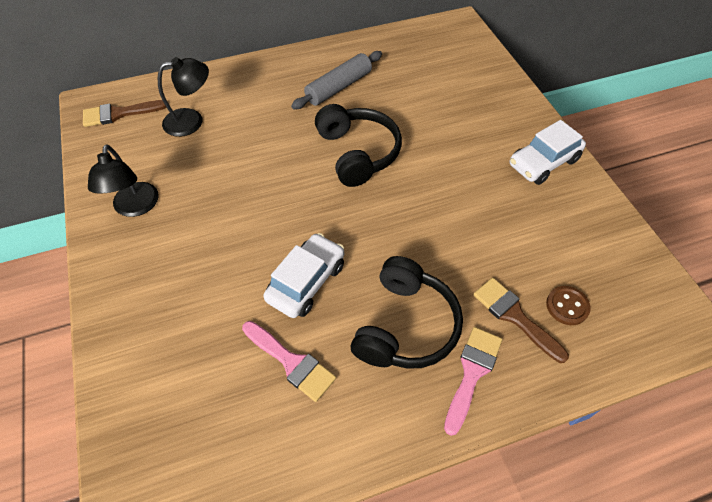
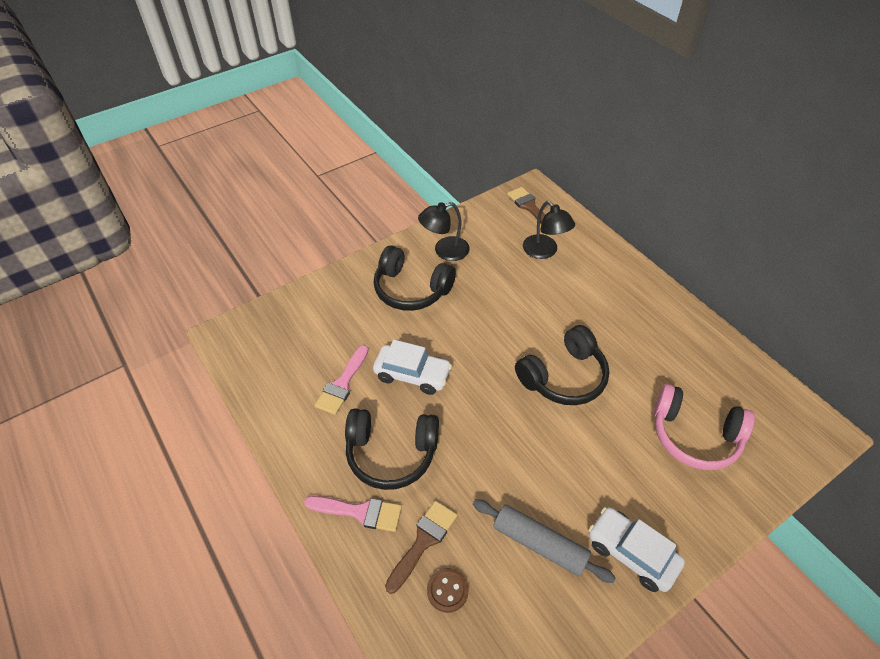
camera: 75 degrees right, 5 degrees down
grey rolling pin [291,51,382,109] -> grey rolling pin moved to [473,499,616,583]
none -> black headphones [373,245,456,311]
none -> pink headphones [654,384,755,470]

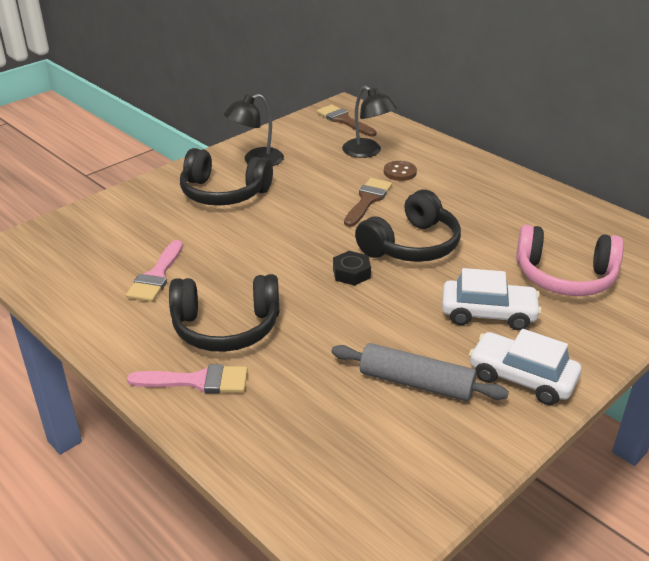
camera: 10 degrees left, 15 degrees down
white car [373,340,452,395] -> white car moved to [442,268,542,330]
brown brush [385,501,458,594] -> brown brush moved to [344,178,392,227]
brown button [427,568,469,613] -> brown button moved to [384,161,417,181]
none -> black nut [333,251,371,286]

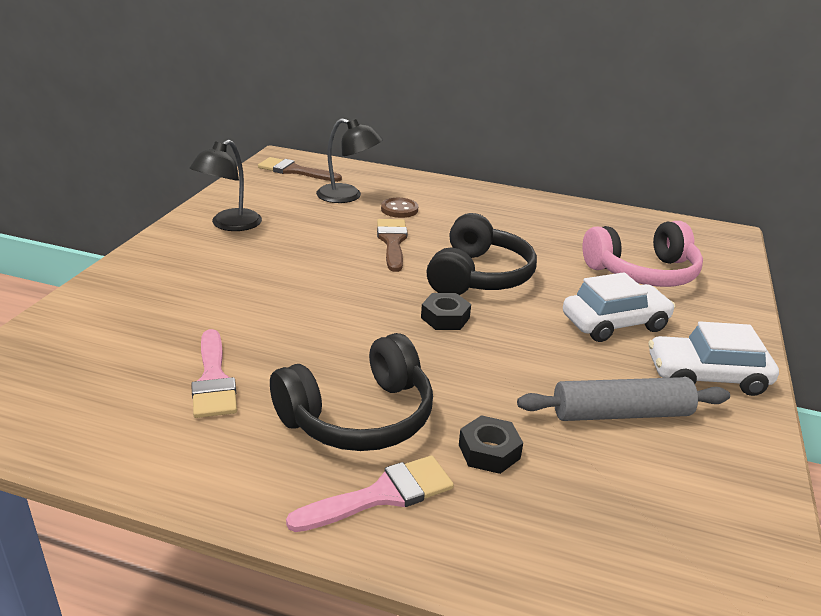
camera: 30 degrees left, 5 degrees down
black headphones [180,148,273,206] -> none
none -> black nut [459,415,523,474]

